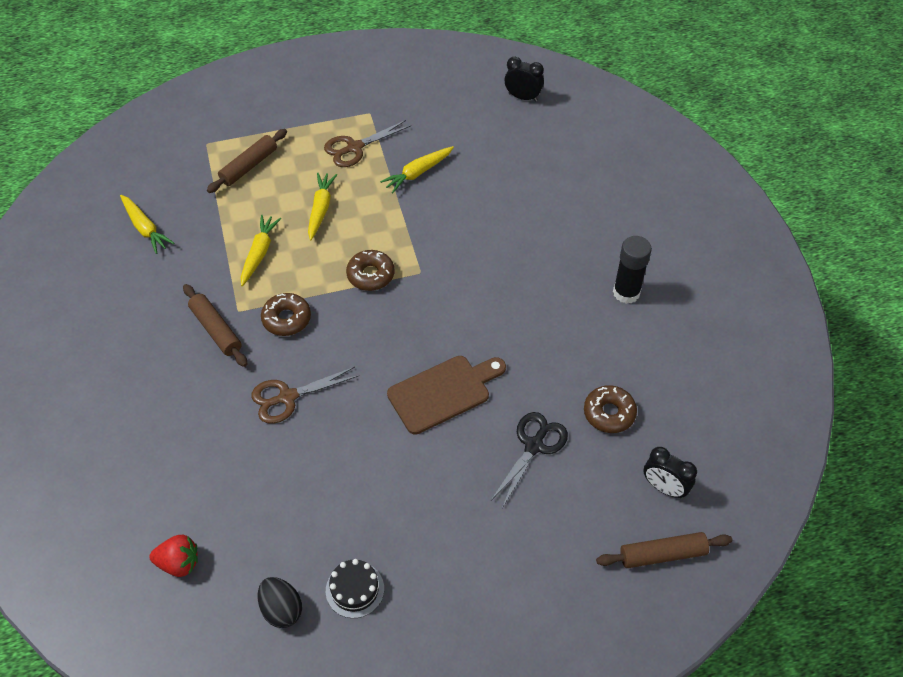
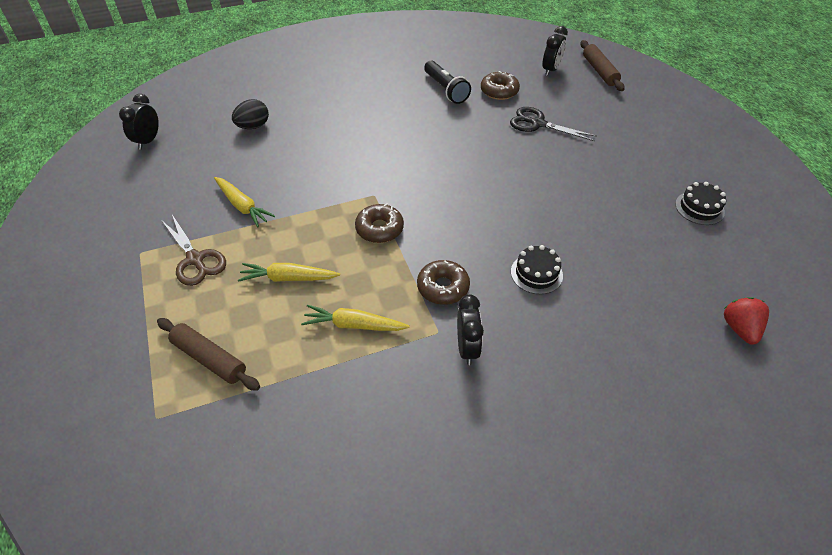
camera: 95 degrees left, 5 degrees down
yellow carrot [120,195,174,254] -> none
brown rolling pin [183,284,247,367] -> black clock [457,294,484,365]
brown scissors [251,367,358,424] -> black cake [511,245,563,294]
black egg [258,577,302,628] -> black egg moved to [232,99,269,129]
brown cutting board [387,356,506,434] -> none
black glue stick [613,236,652,304] -> none
none -> black flashlight [424,60,471,104]

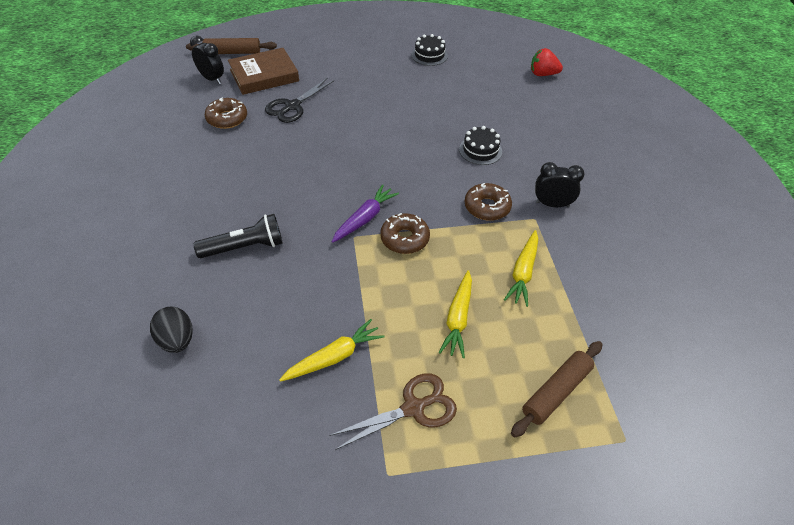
camera: 80 degrees left, 0 degrees up
black clock [119,94,159,150] -> none
black flashlight [424,60,471,104] -> black flashlight moved to [193,214,283,258]
none -> brown book [228,48,299,95]
none -> purple carrot [332,184,399,243]

